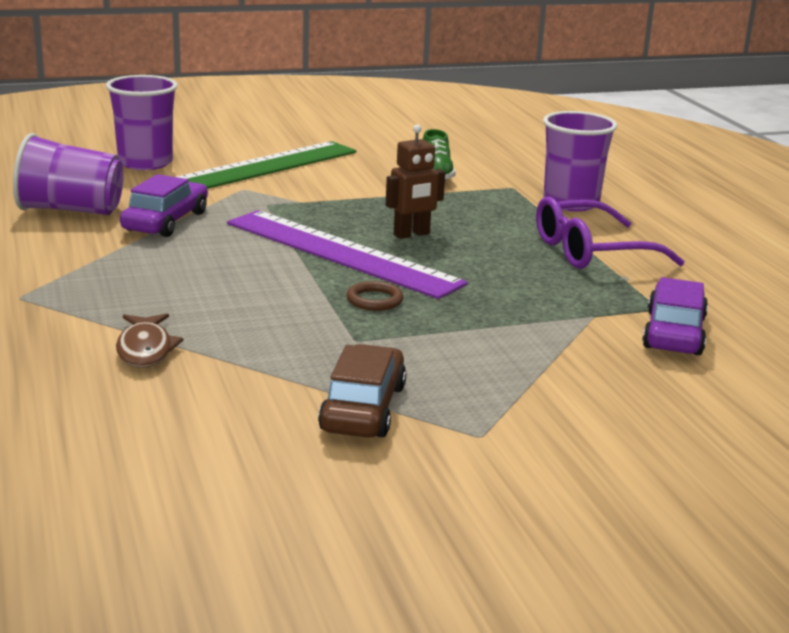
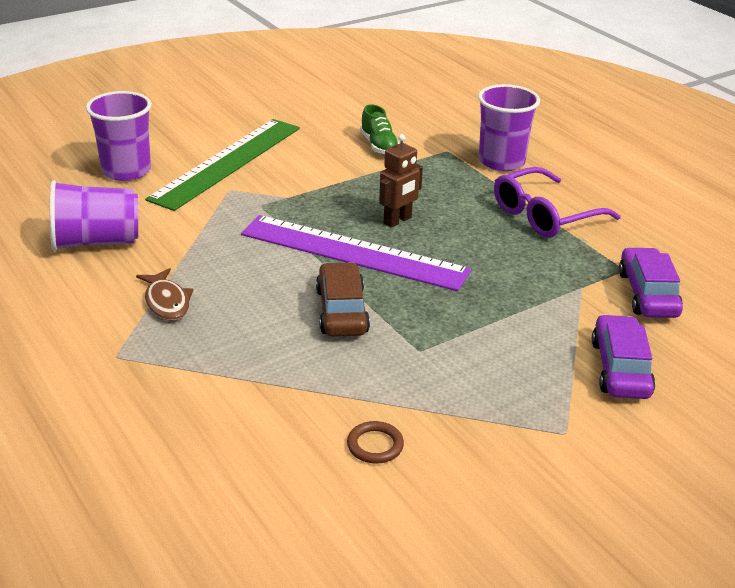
camera: 15 degrees left, 10 degrees up
brown fish [116,313,183,368] -> brown fish moved to [136,268,193,321]
purple car [120,174,208,237] -> purple car moved to [592,314,655,399]
brown car [318,344,406,438] -> brown car moved to [316,262,370,337]
brown ring [346,281,403,311] -> brown ring moved to [347,421,404,464]

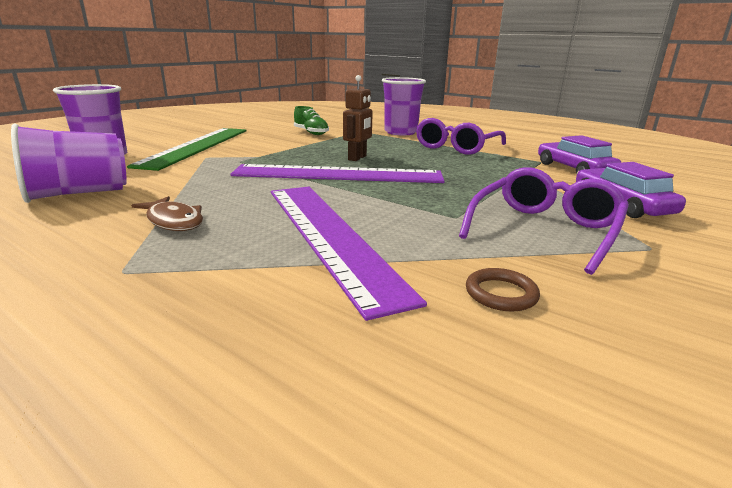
camera: 20 degrees left, 10 degrees down
brown car [316,262,370,337] -> none
none -> purple ruler [271,187,427,321]
none -> purple glasses [459,167,629,275]

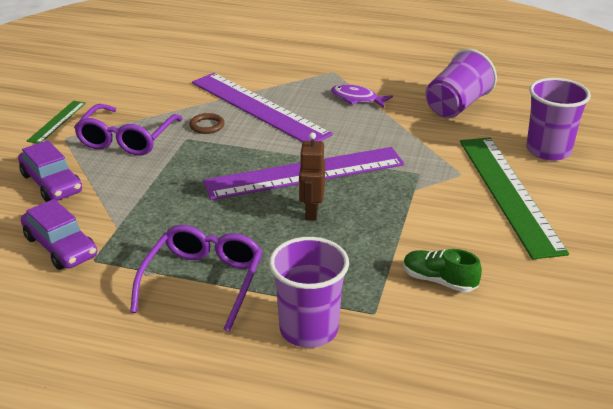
camera: 160 degrees right, 10 degrees up
brown fish [131,196,203,231] -> purple fish [331,84,393,108]
brown ring [466,268,540,312] -> brown ring moved to [189,113,225,134]
none -> green ruler [27,101,86,144]

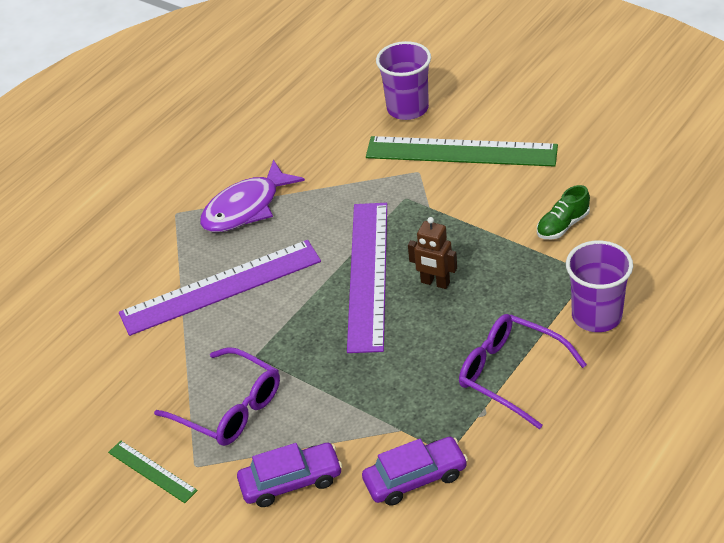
camera: 65 degrees left, 10 degrees up
brown ring [189,113,225,134] -> none
purple fish [331,84,393,108] -> purple fish [200,160,305,232], size x1.69
purple cup [425,49,497,118] -> none

